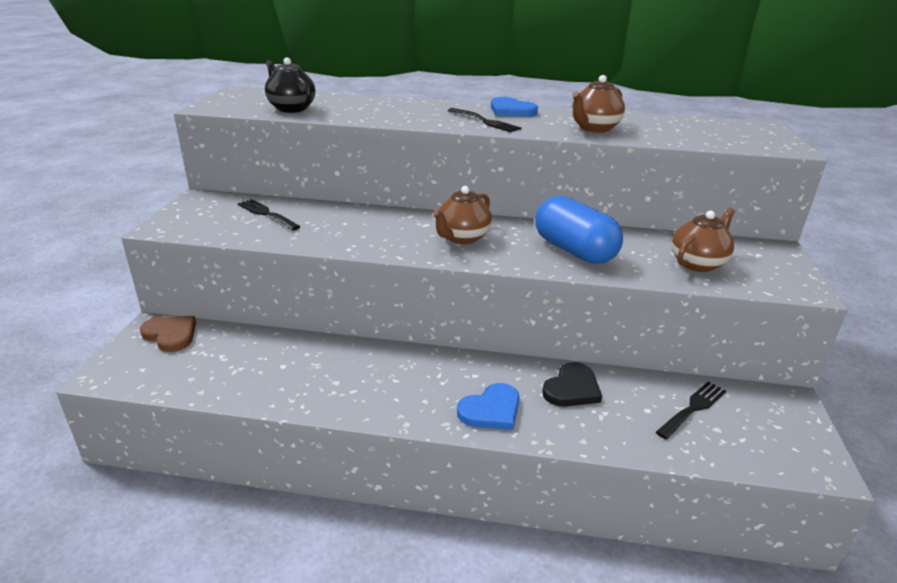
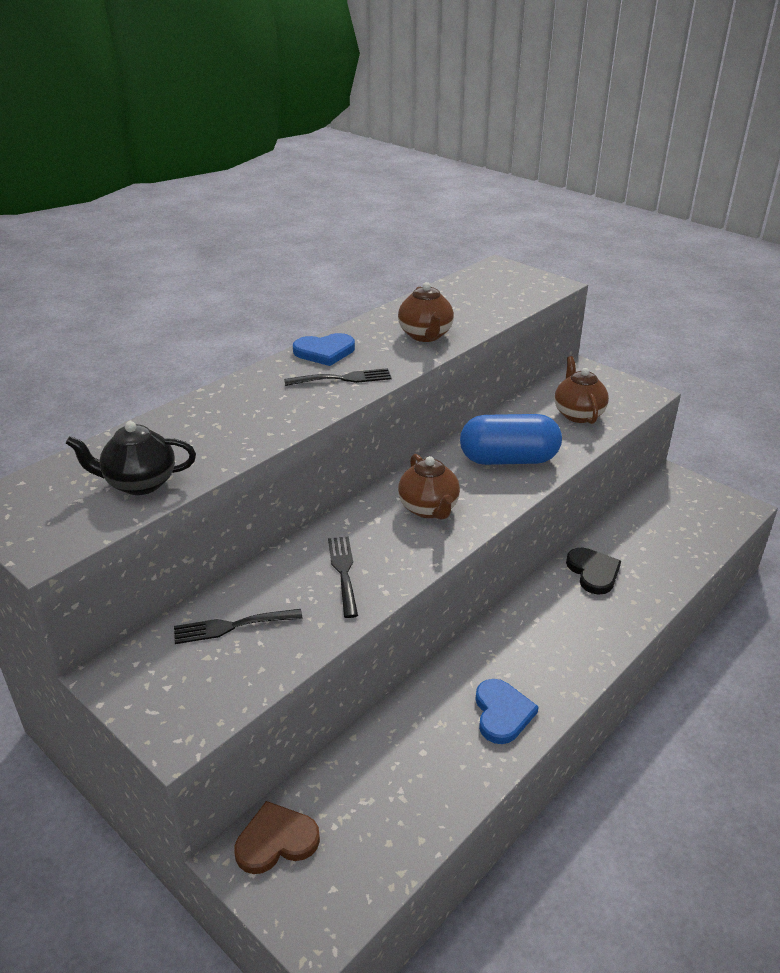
camera: 55 degrees left, 5 degrees up
blue heart [457,383,520,430] -> blue heart moved to [475,679,539,744]
black fork [656,382,726,439] -> black fork moved to [328,536,358,618]

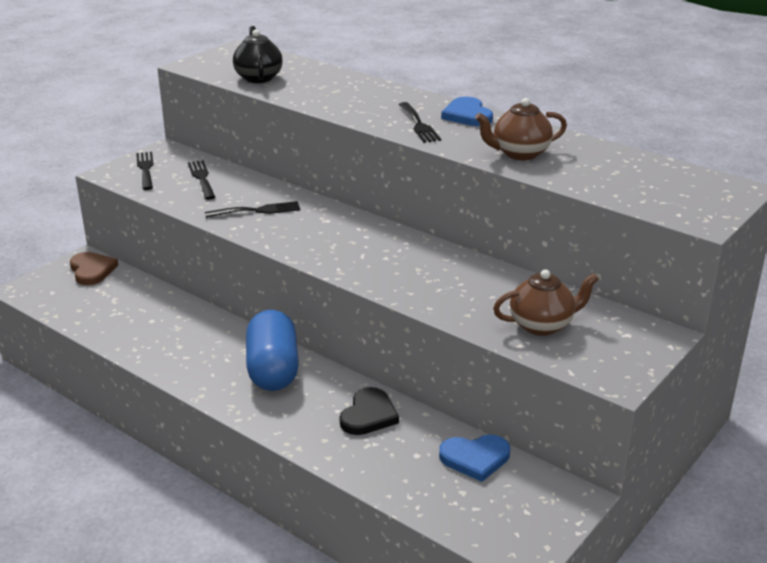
camera: 85 degrees right, 5 degrees down
brown teapot [398,454,460,519] -> none
blue capsule [460,414,562,465] -> blue capsule moved to [246,310,299,391]
blue heart [475,679,539,744] -> blue heart moved to [439,435,510,482]
black heart [566,548,621,595] -> black heart turned 45 degrees counterclockwise [340,387,399,435]
none -> black fork [136,152,154,190]

